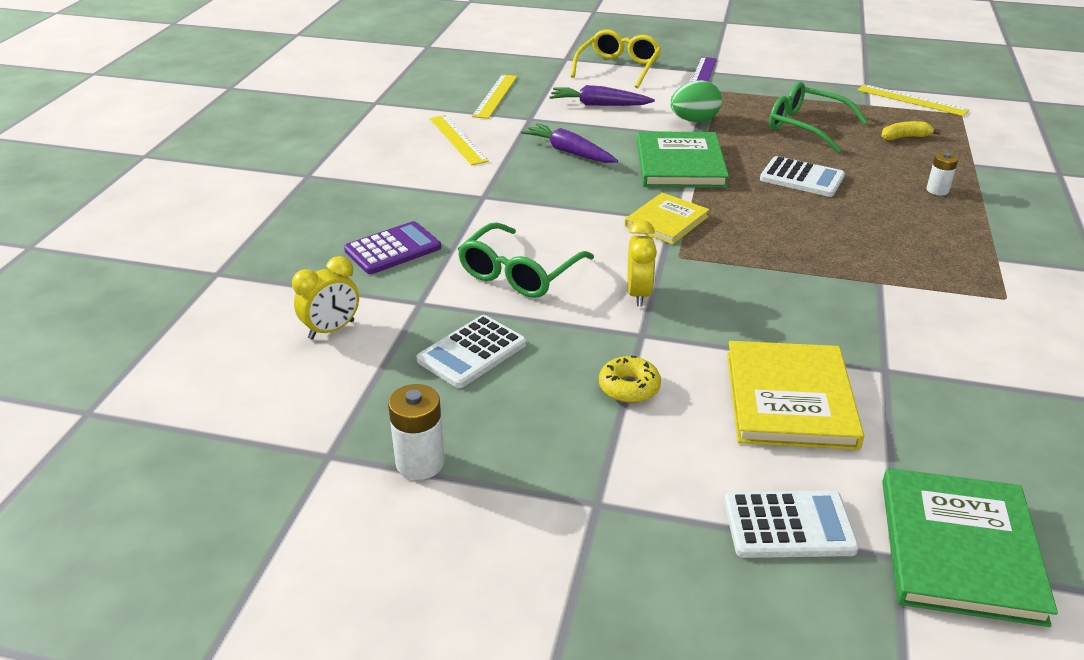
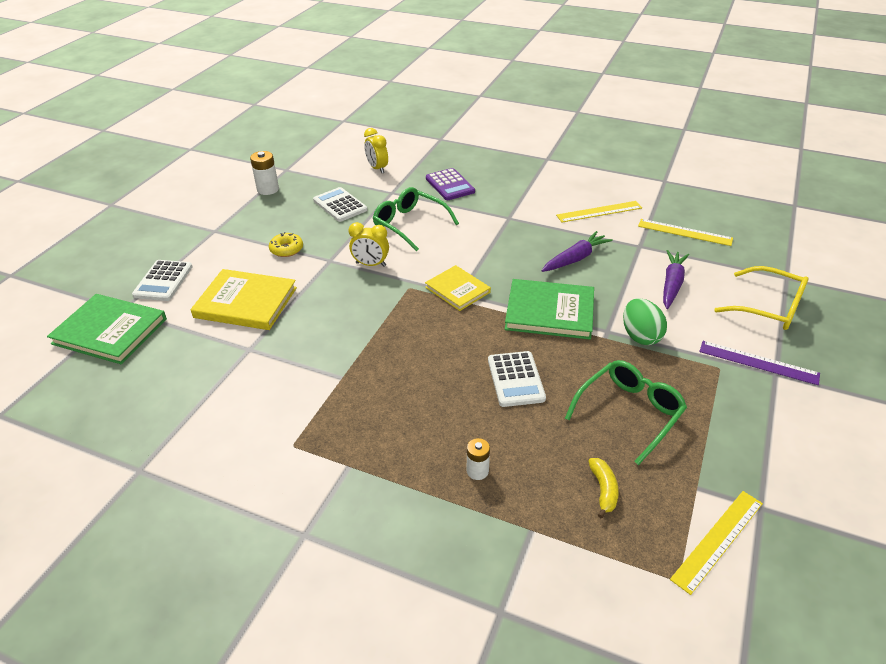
camera: 100 degrees right, 5 degrees up
white calculator [760,156,845,197] -> white calculator turned 45 degrees counterclockwise [488,351,546,407]

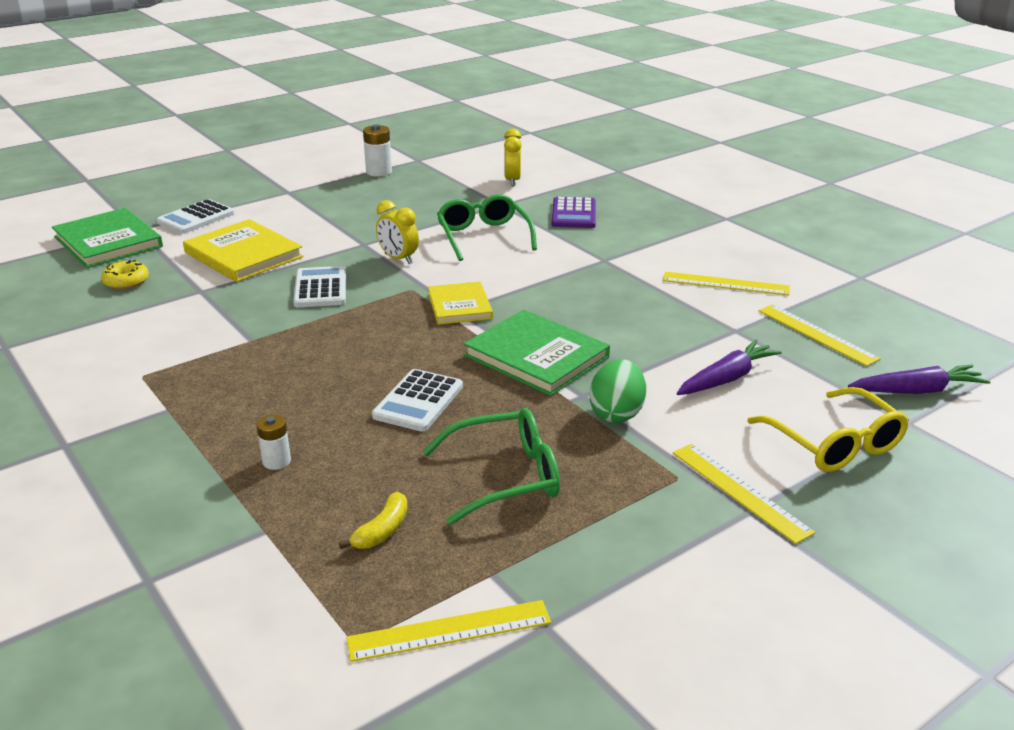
camera: 30 degrees right, 10 degrees down
yellow donut [269,232,303,257] -> yellow donut moved to [101,260,149,289]
white calculator [313,187,367,222] -> white calculator moved to [293,266,346,307]
purple carrot [542,231,613,272] -> purple carrot moved to [848,365,990,394]
purple ruler [699,341,820,385] -> yellow ruler [673,444,815,544]

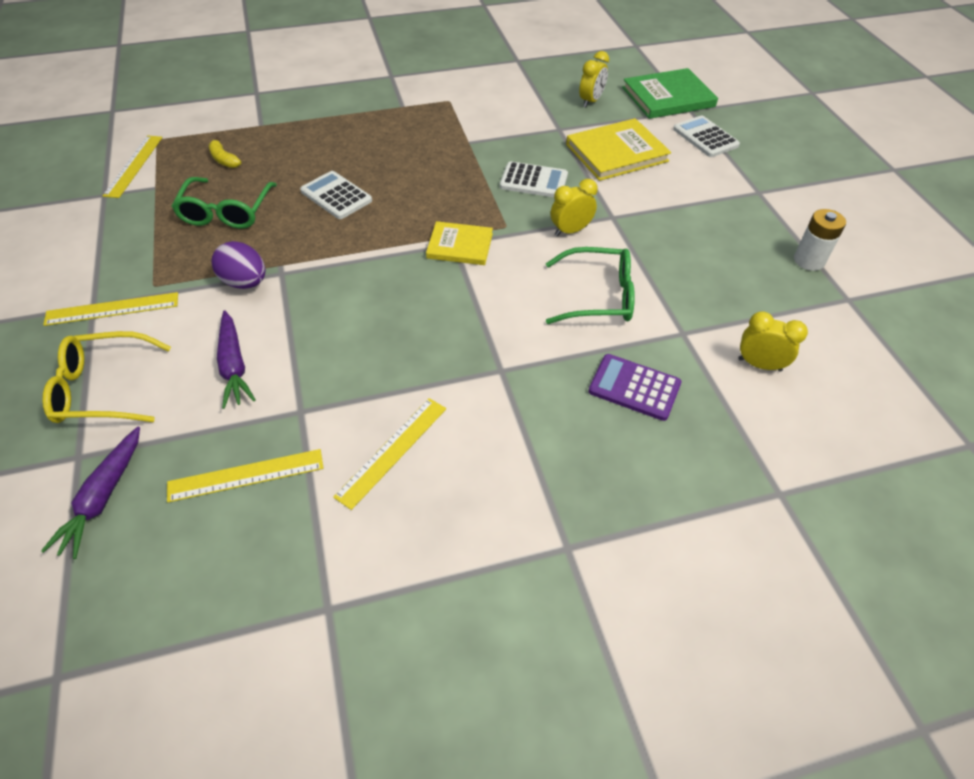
camera: 110 degrees right, 20 degrees up
yellow donut [101,260,149,289] -> yellow clock [579,51,609,107]
white battery [256,414,291,470] -> none
green book [464,310,610,396] -> none
green egg [589,359,646,423] -> purple egg [211,241,265,289]

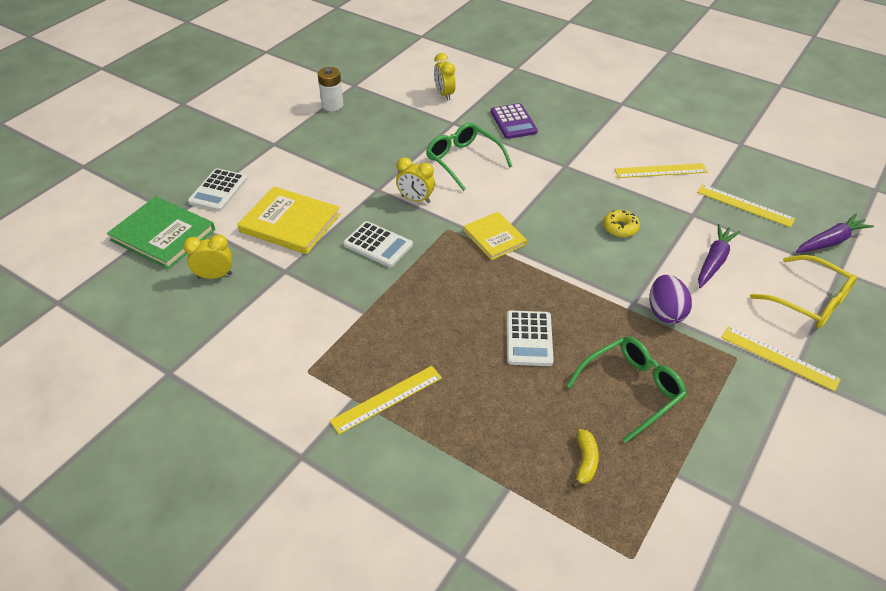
camera: 130 degrees left, 5 degrees down
yellow ruler [103,135,163,198] -> yellow ruler moved to [330,366,442,434]
white calculator [500,161,568,197] -> white calculator turned 150 degrees clockwise [343,221,413,267]
none -> yellow donut [603,210,640,237]

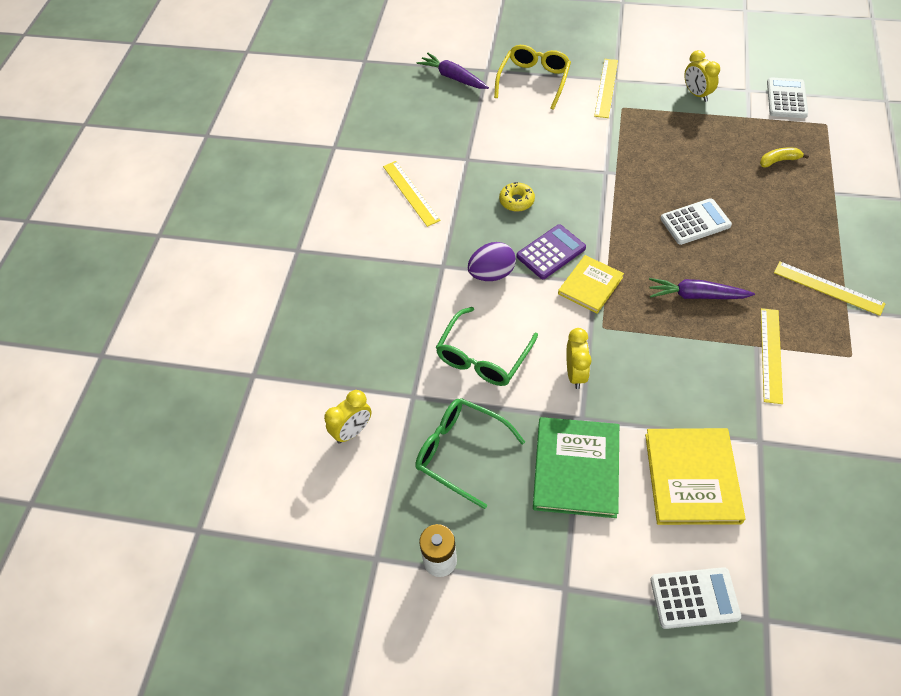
camera: 110 degrees left, 10 degrees up
green book [107,196,215,269] -> green book moved to [533,417,619,518]
yellow clock [183,234,232,279] -> yellow clock moved to [684,50,720,102]
white calculator [343,221,413,267] -> white calculator moved to [767,77,808,118]
purple calculator [491,103,538,139] -> purple calculator moved to [517,224,586,279]
green glasses [566,336,687,443] -> green glasses moved to [415,398,525,509]
purple egg [649,275,692,324] -> purple egg moved to [468,242,516,281]
yellow ruler [697,184,795,227] -> yellow ruler moved to [761,308,783,404]
purple carrot [698,224,740,288] -> purple carrot moved to [649,278,755,299]

